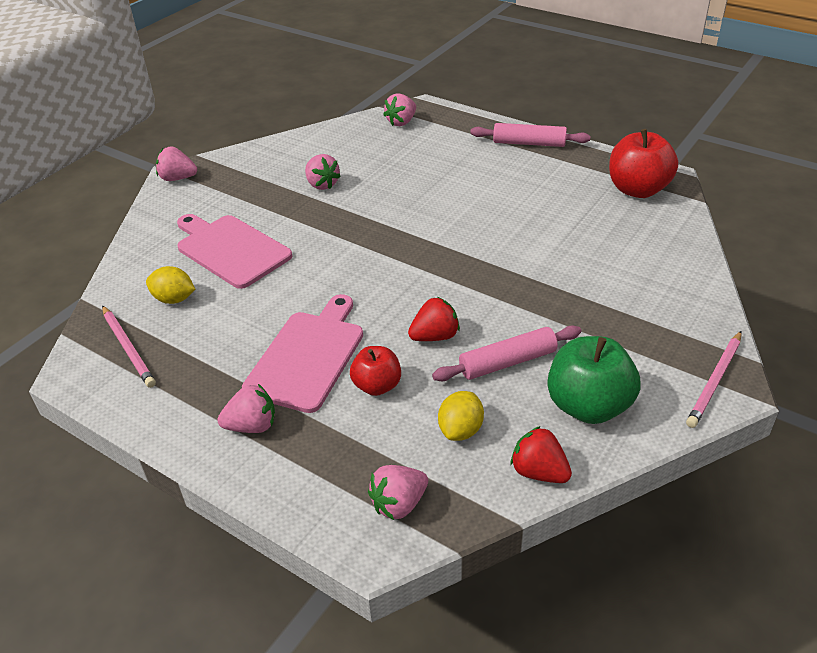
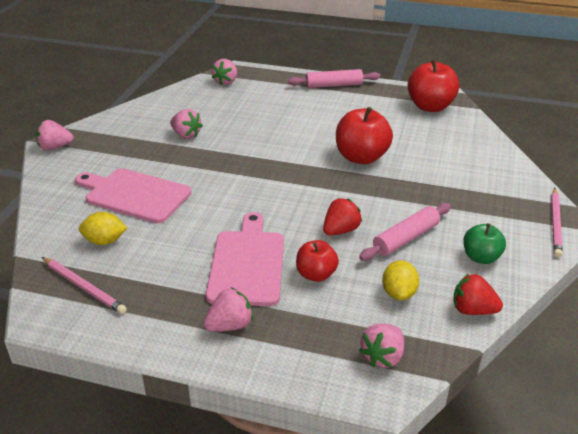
camera: 20 degrees left, 5 degrees down
green apple [547,336,641,424] -> green apple [463,223,506,264], size x0.60
none -> red apple [336,107,393,164]

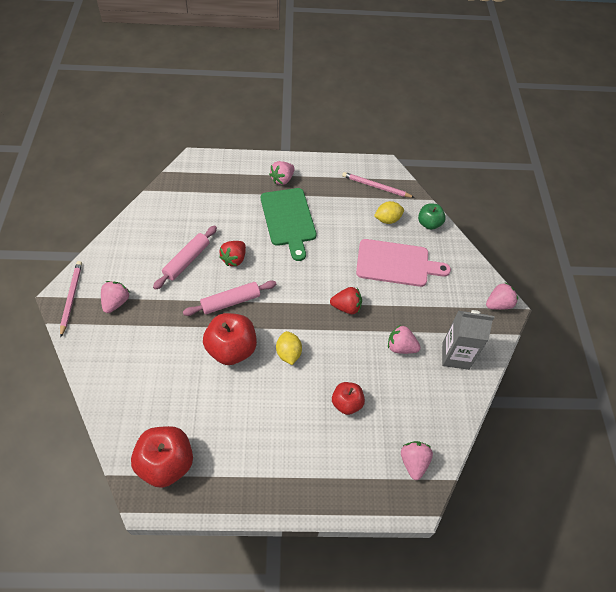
camera: 160 degrees right, 20 degrees up
pink cutting board [206,212,284,306] -> green cutting board [261,188,316,261]
pink rolling pin [288,69,380,88] -> pink rolling pin moved to [183,280,276,316]
red apple [296,240,339,282] -> red apple moved to [332,382,365,415]
pink strawberry [359,324,404,368] -> pink strawberry moved to [101,281,130,313]
yellow lemon [382,260,419,300] -> yellow lemon moved to [276,331,302,365]
red strawberry [453,273,503,315] -> red strawberry moved to [330,287,362,314]
green apple [463,223,506,264] -> green apple moved to [418,203,446,230]
none -> grey carton [442,310,494,370]

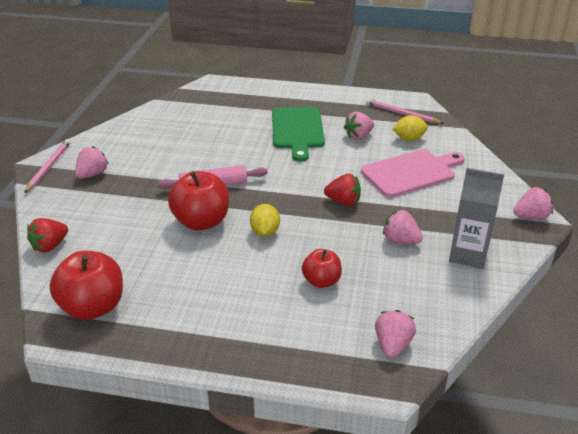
camera: 15 degrees right, 20 degrees down
pink rolling pin [153,225,217,290] -> none
red strawberry [219,241,246,266] -> red strawberry moved to [27,218,68,252]
pink strawberry [269,161,295,185] -> pink strawberry moved to [344,112,374,140]
pink cutting board [356,239,451,287] -> pink cutting board turned 45 degrees counterclockwise [361,149,465,197]
green apple [418,203,446,230] -> none

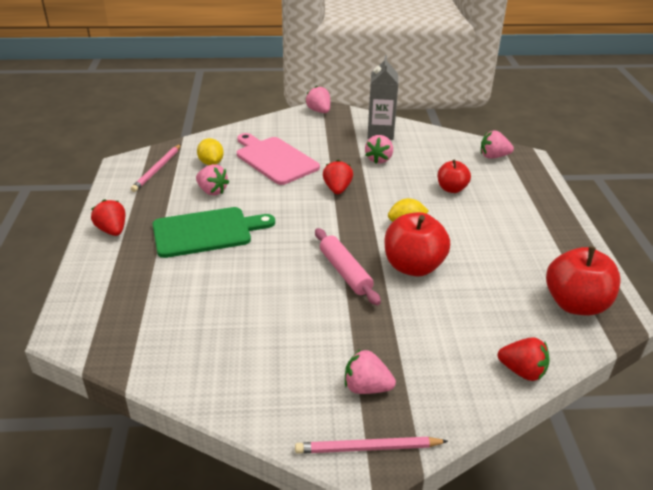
camera: 105 degrees left, 0 degrees up
none -> red strawberry [91,199,126,236]

